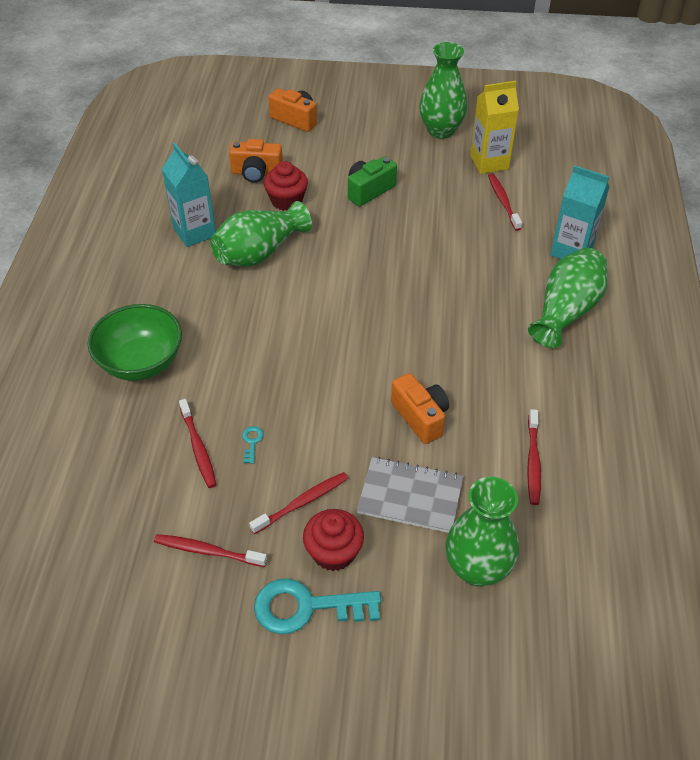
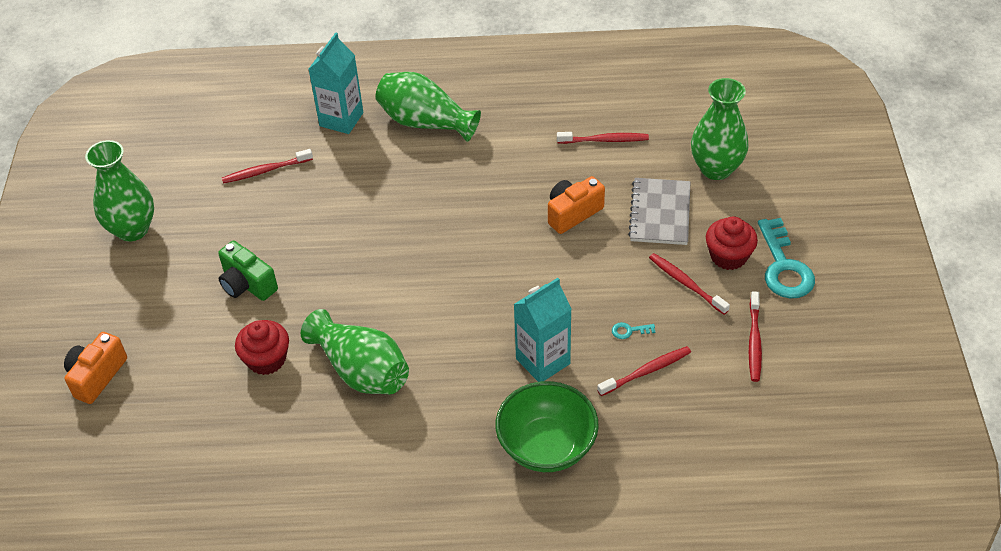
camera: 95 degrees left, 0 degrees up
turquoise carton [162,143,216,247] -> turquoise carton moved to [513,278,572,382]
orange camera [229,139,283,183] -> none
yellow carton [470,81,519,174] -> none

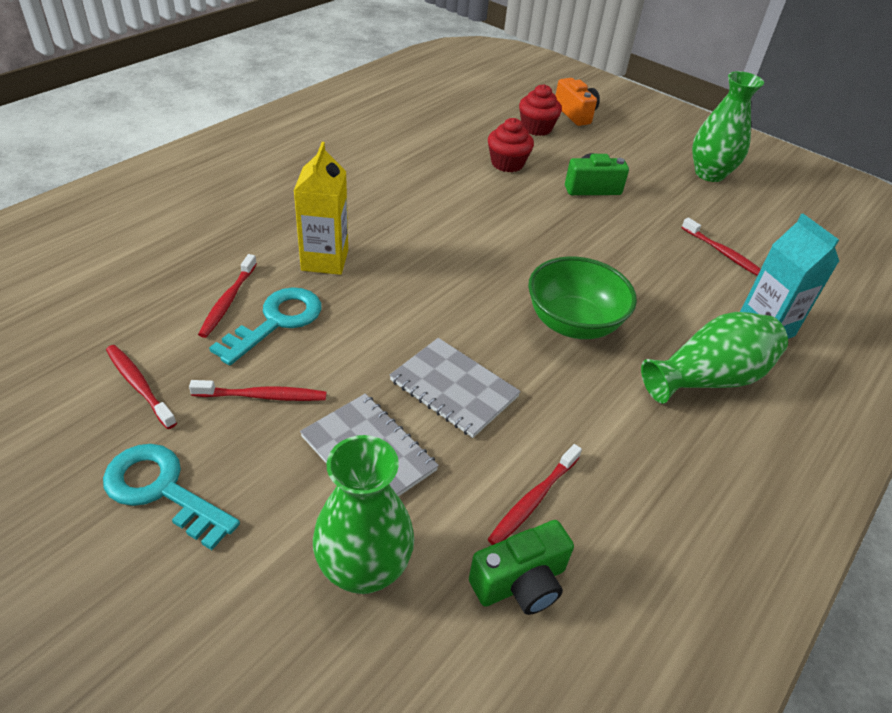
camera: 125 degrees right, 5 degrees down
red toothbrush [222,149,313,184] -> red toothbrush turned 120 degrees clockwise [681,218,761,276]
green vase [301,309,409,394] -> none
green bowl [495,381,599,472] -> green bowl moved to [528,256,637,339]
turquoise carton [513,278,572,382] -> yellow carton [294,142,348,275]
orange camera [548,176,605,234] -> grey notebook [389,338,521,438]
turquoise key [612,322,655,339] -> turquoise key [209,287,322,365], size x2.47
red cupcake [706,216,758,270] -> red cupcake moved to [519,84,562,136]
none -> green camera [469,520,574,615]

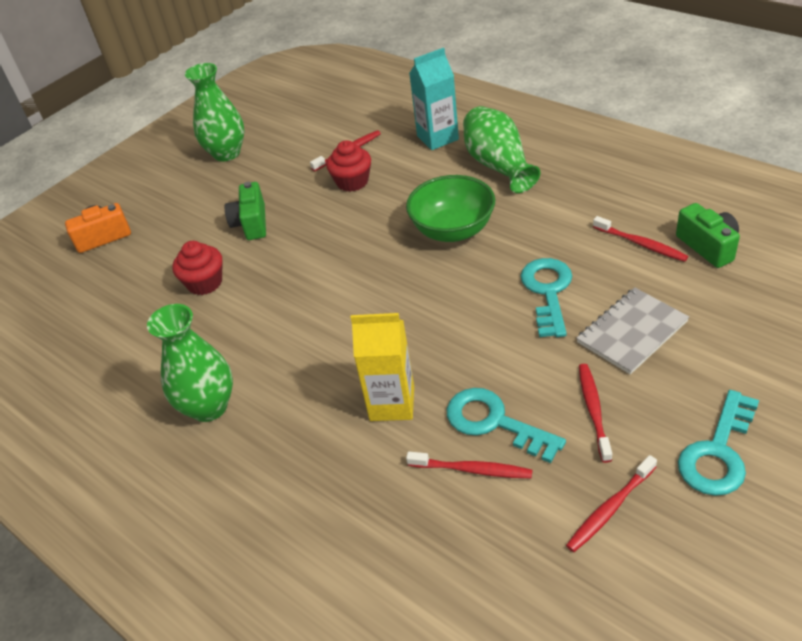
camera: 80 degrees left, 0 degrees up
green vase [313,435,414,594] -> green vase moved to [147,304,233,422]
grey notebook [389,338,521,438] -> turquoise key [521,258,572,337]
red cupcake [519,84,562,136] -> red cupcake moved to [326,140,371,192]

